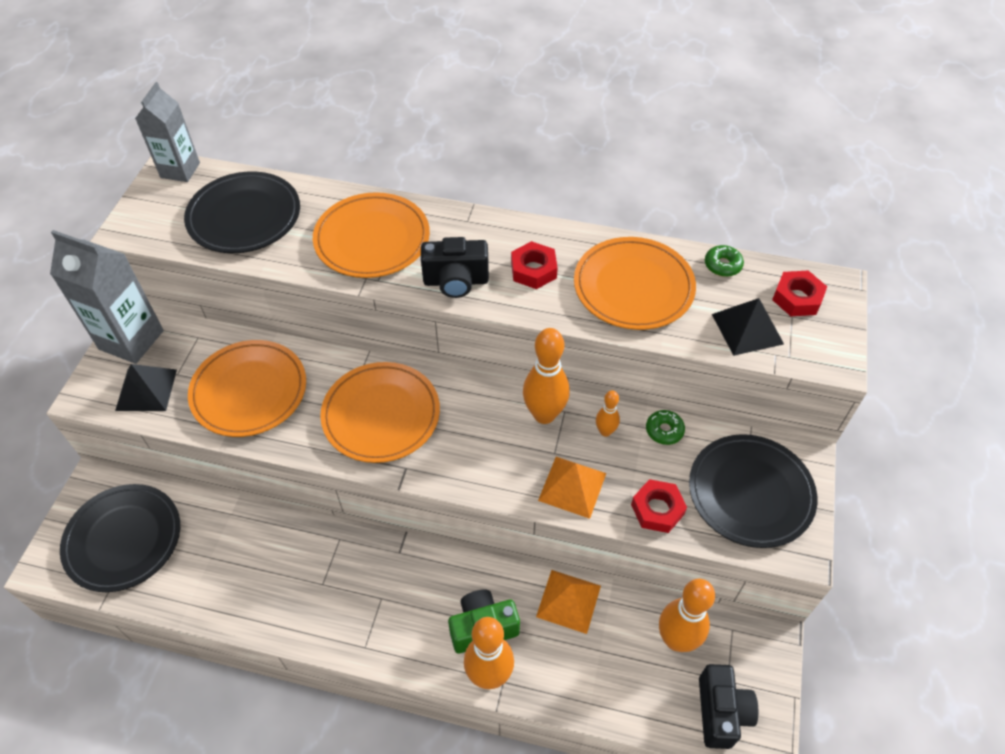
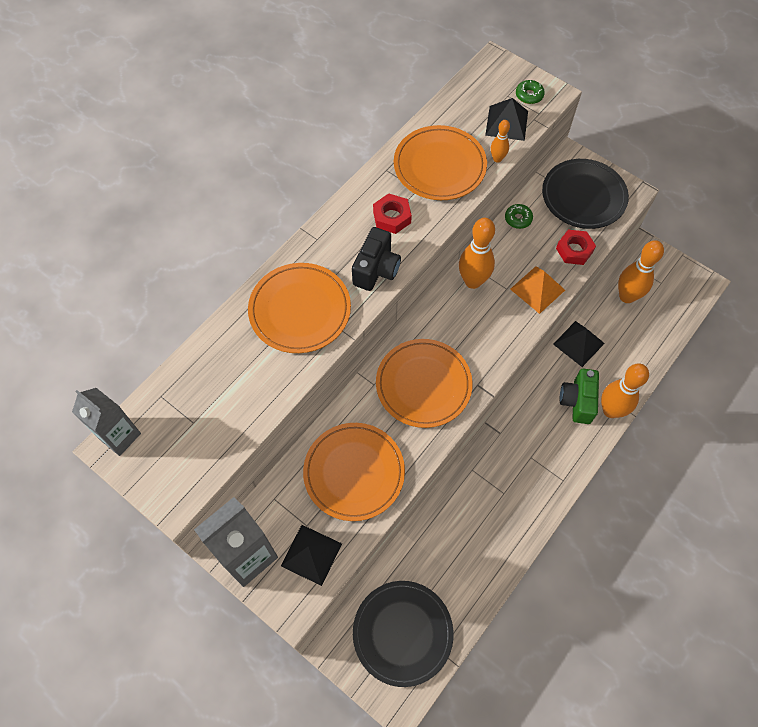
camera: 65 degrees left, 10 degrees up
black plate [184,171,300,253] -> none
orange pyramid [536,570,601,634] -> black pyramid [553,321,605,367]
orange bowling pin [596,390,620,437] -> orange bowling pin moved to [491,120,510,163]
black camera [699,664,758,749] -> none
green donut [705,245,744,277] -> green donut moved to [516,80,545,104]
red nut [772,270,827,316] -> none

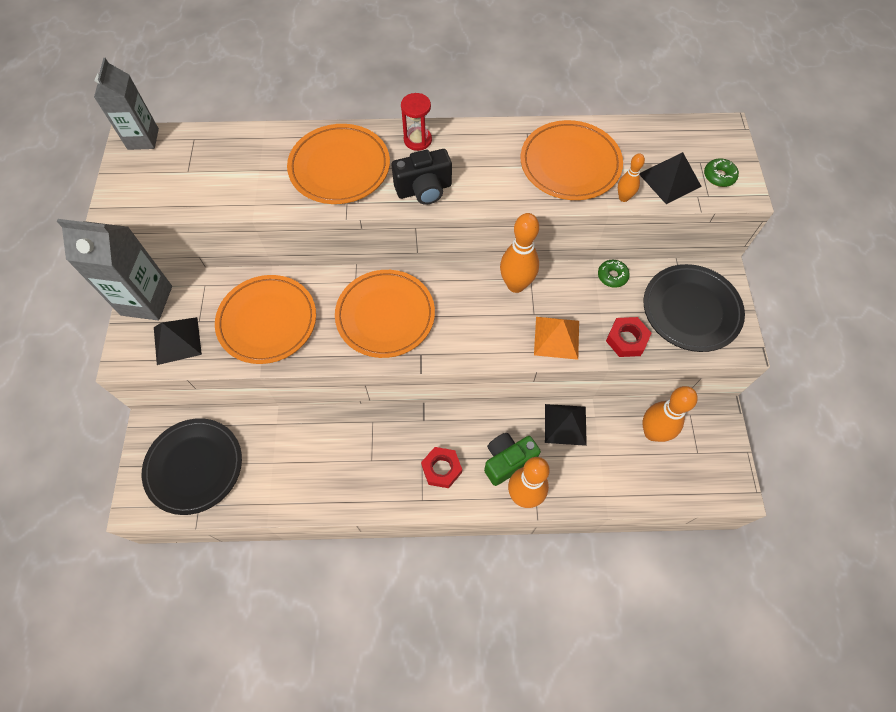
camera: 50 degrees right, 0 degrees up
red nut [373,194,412,234] -> red nut moved to [421,447,462,488]
none -> red hourglass [401,93,432,151]

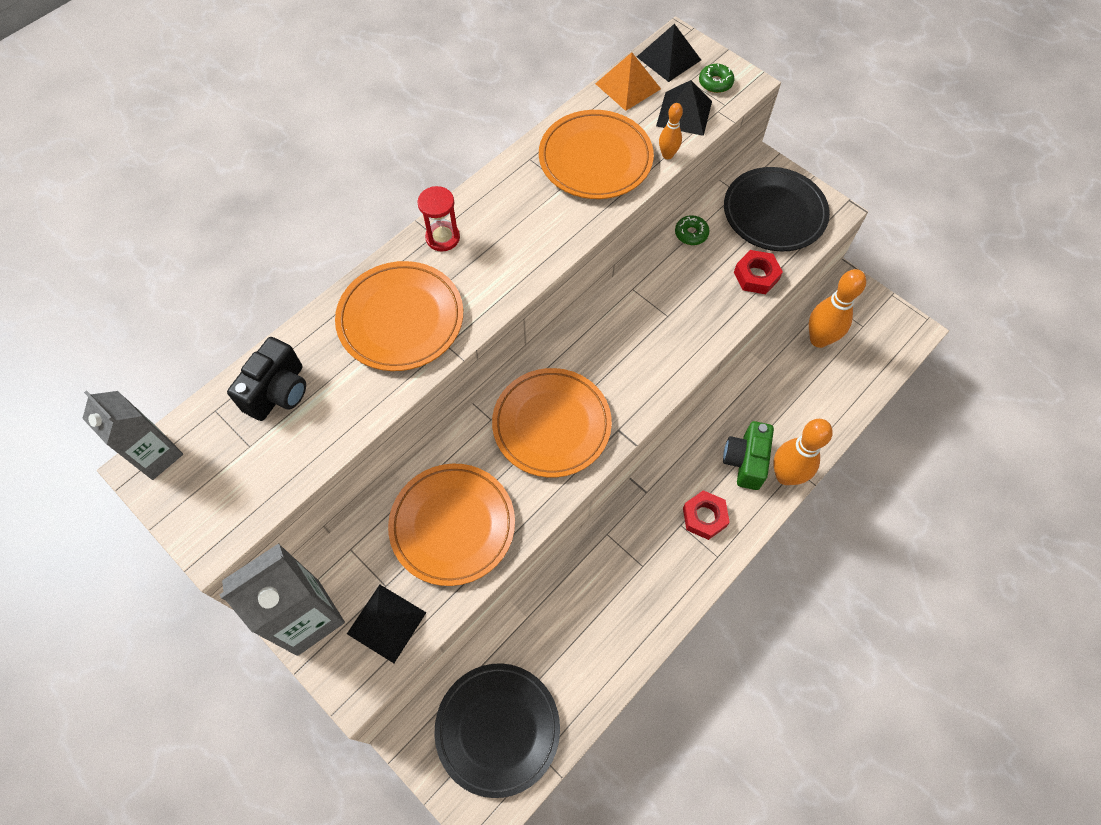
camera: 45 degrees left, 0 degrees up
black camera [392,149,452,205] -> black camera moved to [227,337,306,421]
orange bowling pin [500,213,539,293] -> none
orange pyramid [534,317,579,360] -> orange pyramid moved to [595,52,661,111]
black pyramid [545,404,587,446] -> black pyramid moved to [637,24,701,82]

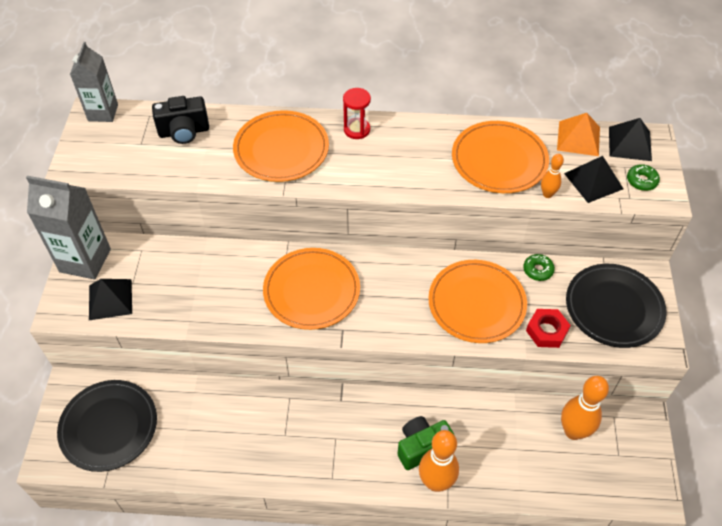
camera: 50 degrees right, 10 degrees down
orange plate [388,464,515,586] -> orange plate moved to [428,260,527,343]
red nut [683,490,730,540] -> none

